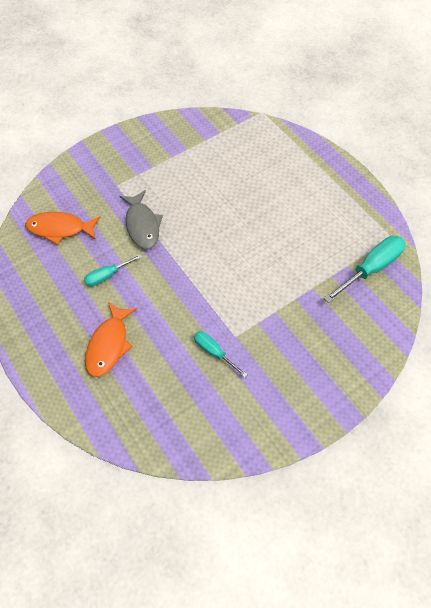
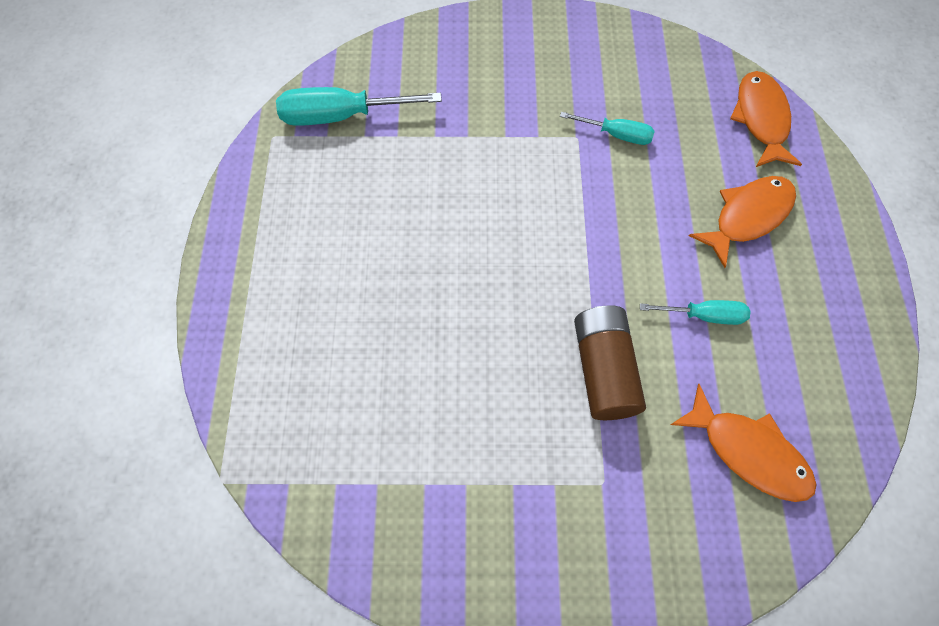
camera: 145 degrees left, 5 degrees up
grey fish [119,190,163,249] -> brown battery [574,305,646,420]
turquoise screwdriver [194,331,248,378] -> turquoise screwdriver turned 60 degrees counterclockwise [560,112,654,145]
none -> orange fish [730,71,802,167]

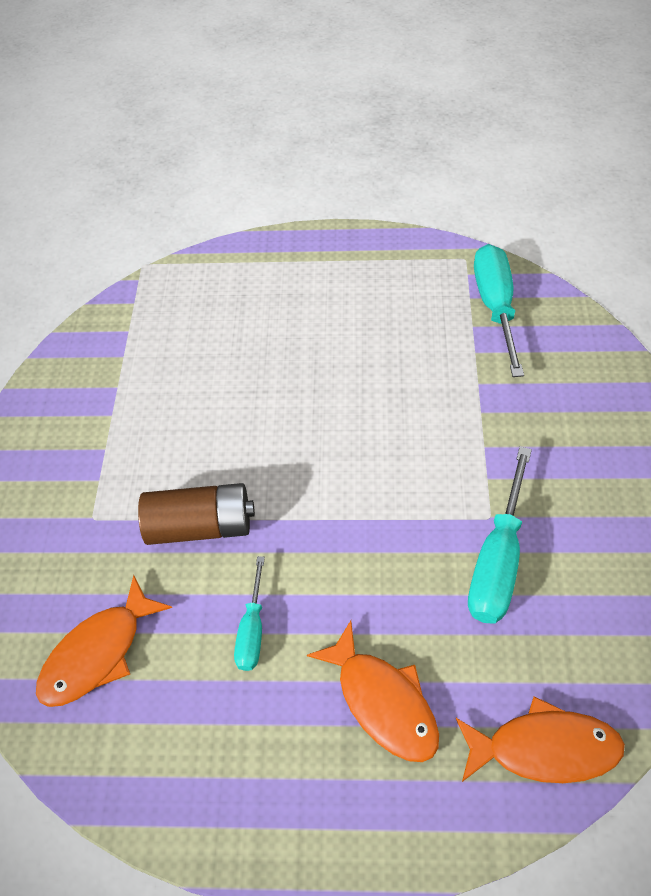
camera: 95 degrees right, 10 degrees down
turquoise screwdriver [560,112,654,145] -> turquoise screwdriver [468,447,532,624], size x1.73

